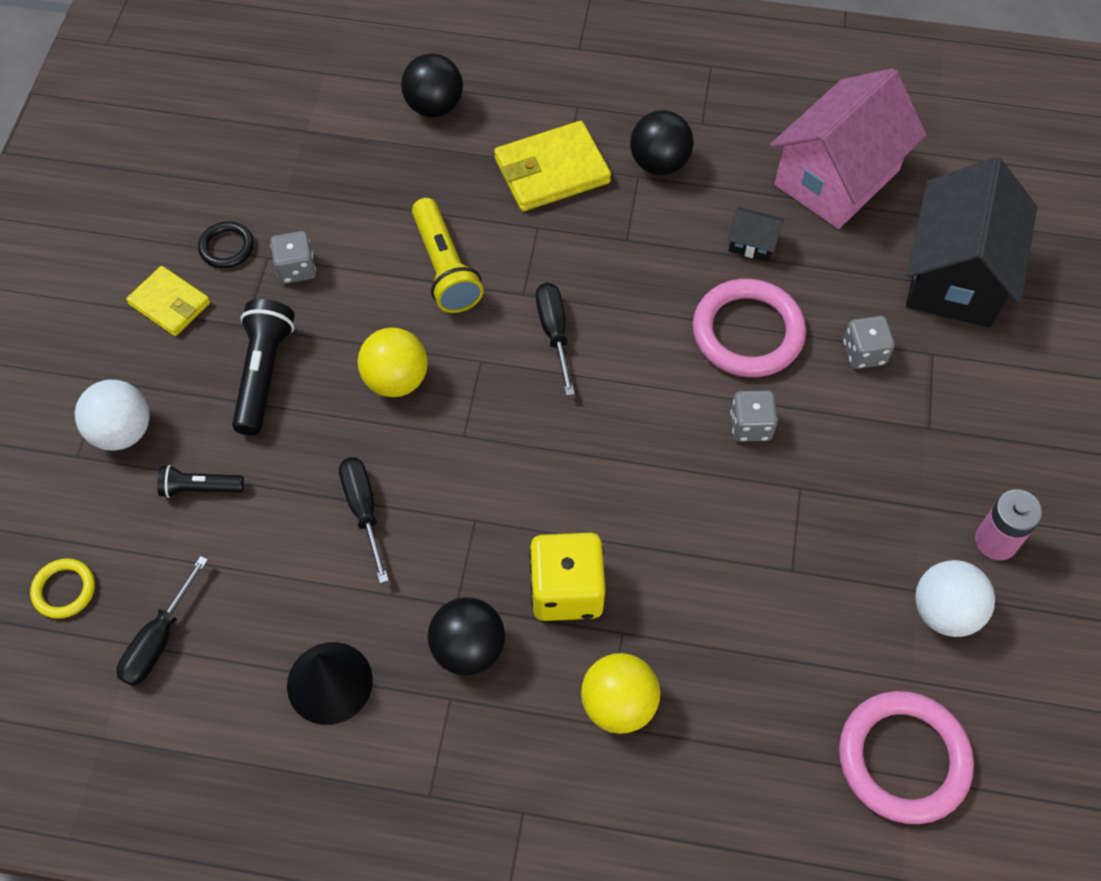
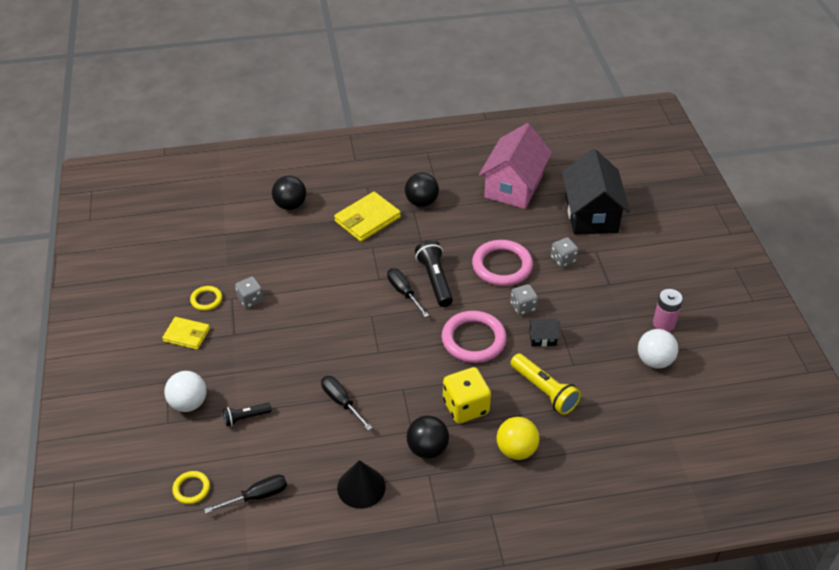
camera: 20 degrees left, 15 degrees down
black screwdriver [117,556,208,686] -> black screwdriver turned 120 degrees counterclockwise [204,474,287,514]
black ring [198,221,254,268] -> yellow ring [190,286,222,311]
black flashlight [232,299,295,436] -> black flashlight moved to [415,240,453,307]
yellow ball [358,328,428,397] -> none
yellow flashlight [412,198,484,313] -> yellow flashlight moved to [511,353,581,415]
black house [727,207,784,262] -> black house moved to [529,319,560,347]
pink ring [839,691,974,824] -> pink ring moved to [442,311,507,363]

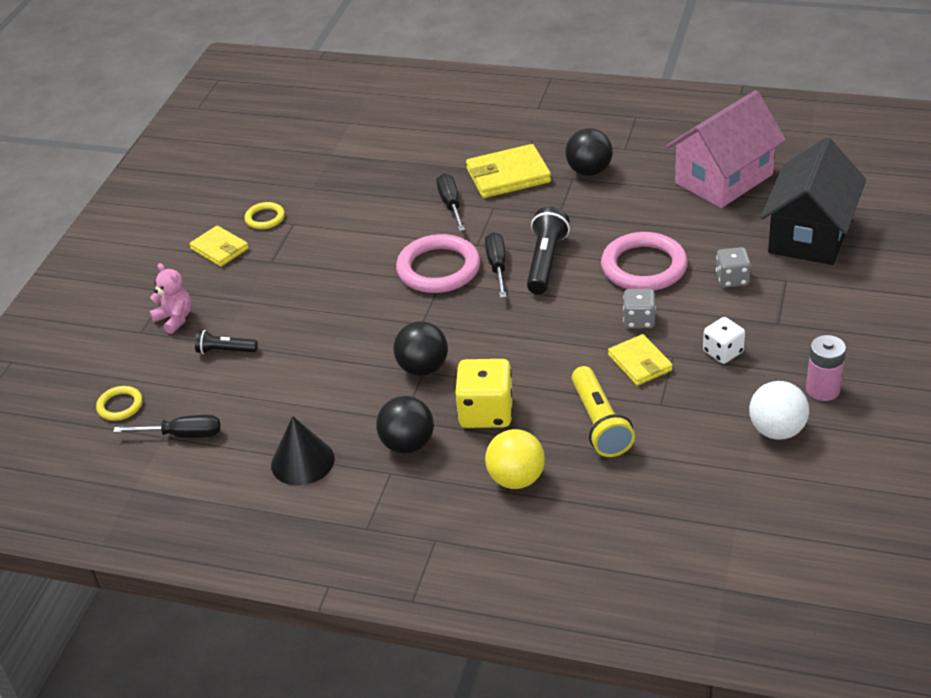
camera: 30 degrees right, 5 degrees down
white ball [164,371,207,412] -> pink teddy bear [149,263,192,334]
grey dice [235,277,264,308] -> none
black ball [272,176,306,210] -> black ball moved to [393,321,448,376]
black screwdriver [321,376,372,431] -> black screwdriver moved to [436,173,465,231]
pink ring [442,311,507,363] -> pink ring moved to [396,234,480,293]
black house [529,319,560,347] -> yellow wallet [608,334,673,386]
none -> white dice [703,317,745,364]

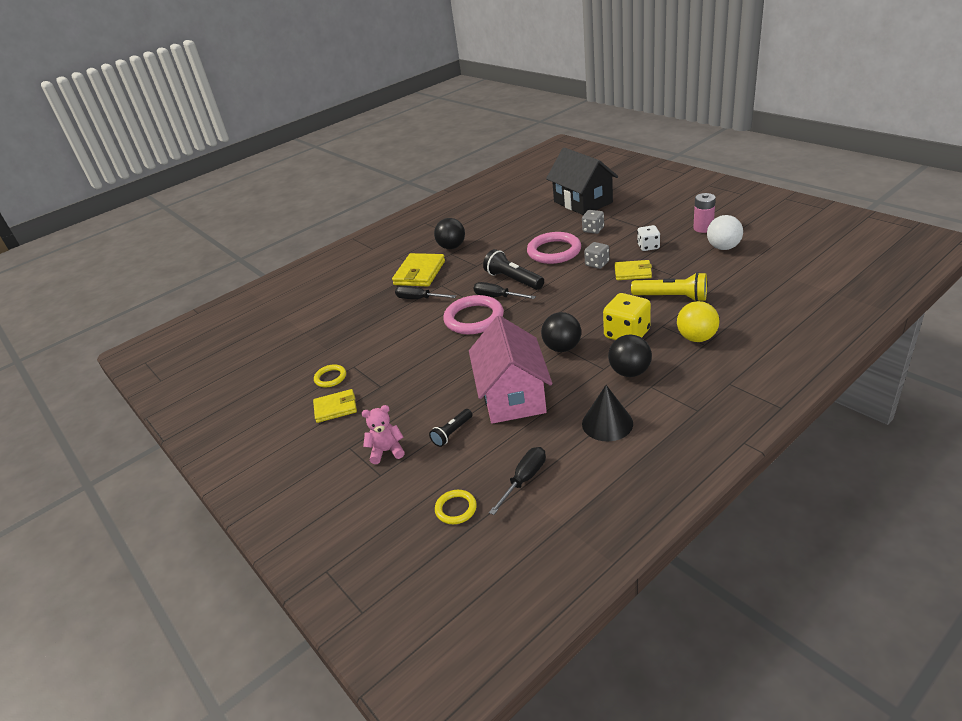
camera: 55 degrees left, 5 degrees down
pink house [666,90,786,208] -> pink house moved to [469,316,552,424]

